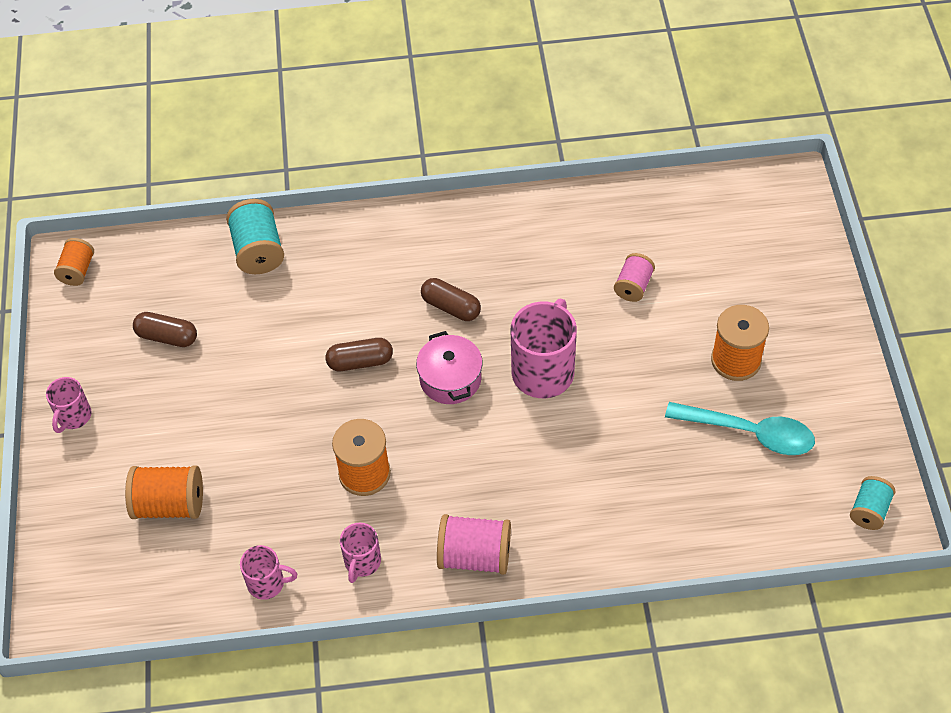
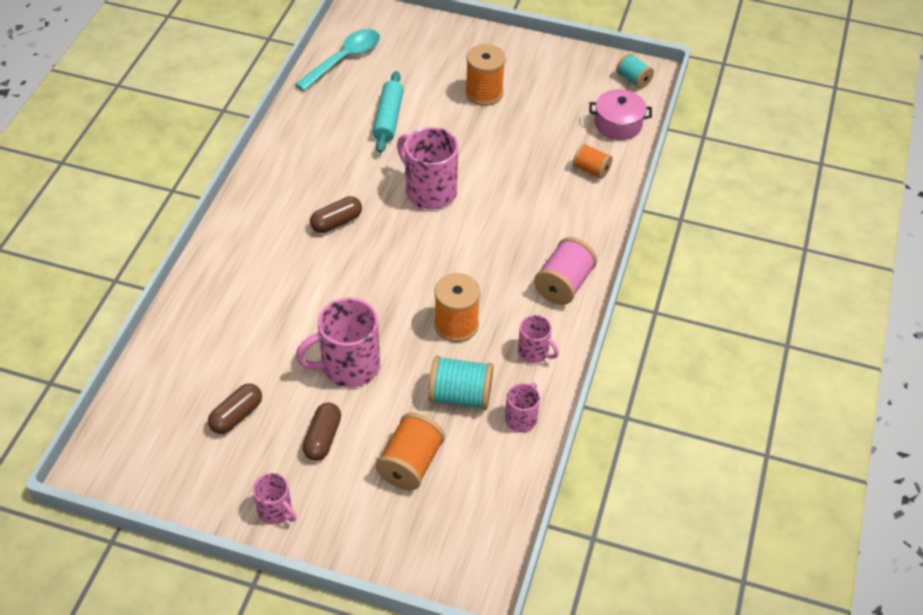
camera: 70 degrees left, 5 degrees down
orange spool [54,238,94,286] -> orange spool moved to [573,143,613,179]
turquoise spool [226,199,284,274] -> turquoise spool moved to [428,356,493,410]
brown capsule [326,338,393,371] -> brown capsule moved to [303,403,341,461]
pink pot [416,331,483,404] -> pink pot moved to [589,89,652,140]
pink spool [614,253,655,302] -> turquoise rolling pin [373,71,404,153]
turquoise spoon [665,402,815,455] -> turquoise spoon moved to [295,29,380,91]
none -> pink mug [296,298,380,387]

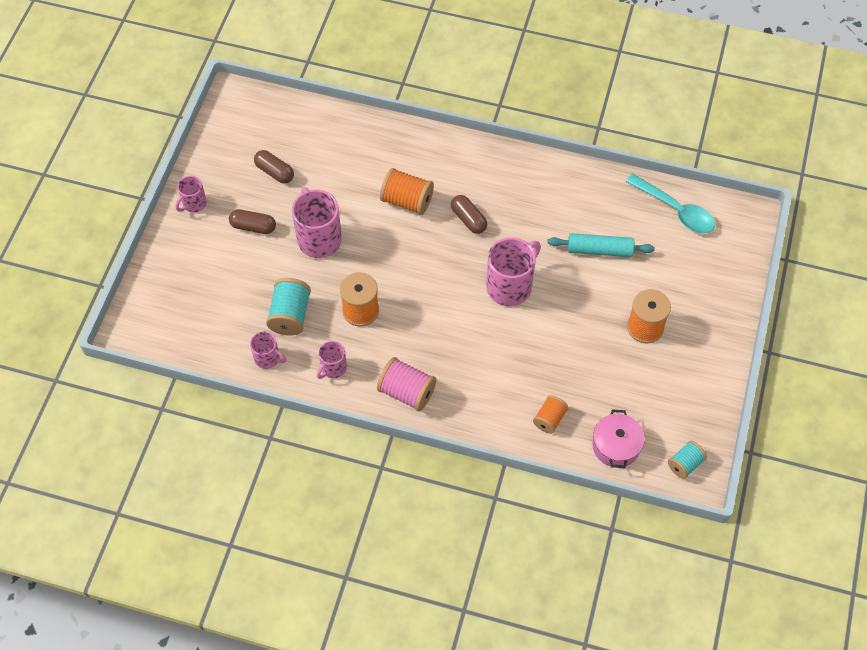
camera: 90 degrees right, 10 degrees up
orange spool [375,413,445,491] -> orange spool moved to [380,168,434,215]

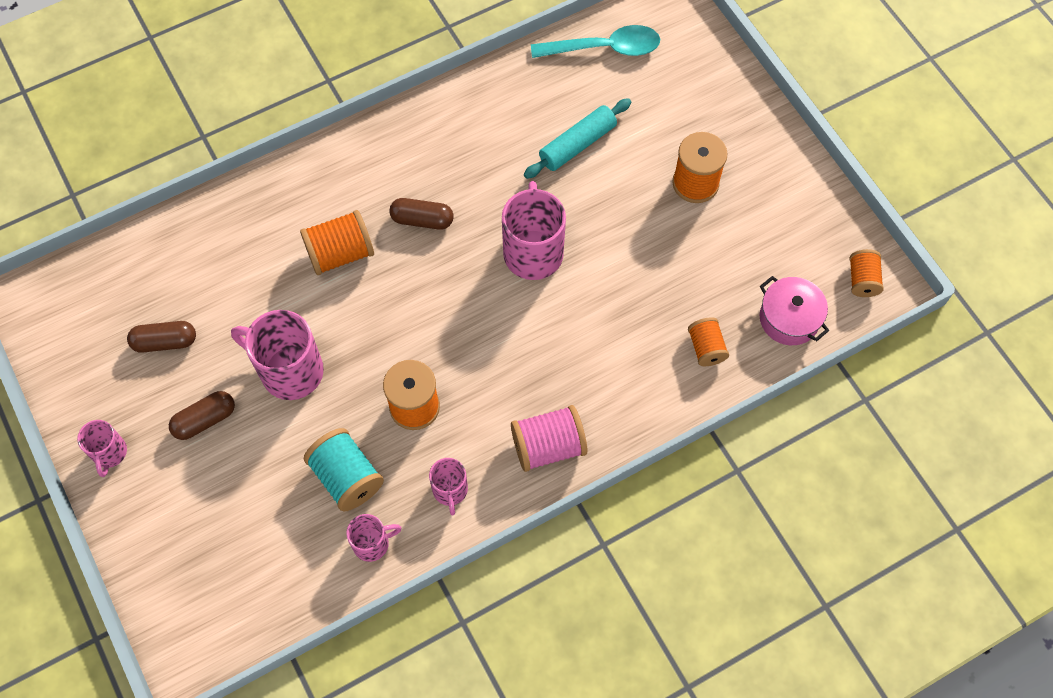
camera: 45 degrees left, 5 degrees up
turquoise spool [668,441,707,479] -> orange spool [849,249,884,297]

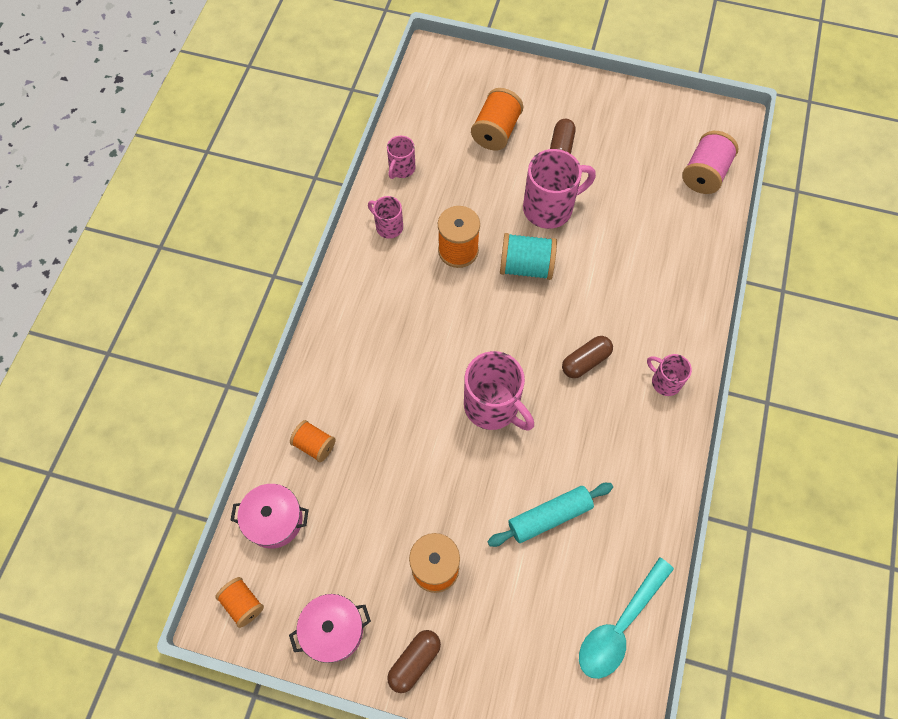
camera: 135 degrees right, 0 degrees up
pink mug [77,420,127,477] -> pink mug moved to [647,354,692,396]
brown capsule [127,321,196,353] -> brown capsule moved to [387,630,441,693]
orange spool [300,210,374,275] -> orange spool moved to [471,88,523,151]
turquoise spool [304,428,384,511] -> turquoise spool moved to [500,233,557,280]
pink spool [511,405,588,472] -> pink spool moved to [682,131,738,194]
turquoise rolling pin [524,98,631,179] -> turquoise rolling pin turned 60 degrees clockwise [487,483,613,547]
none -> pink pot [289,594,371,663]

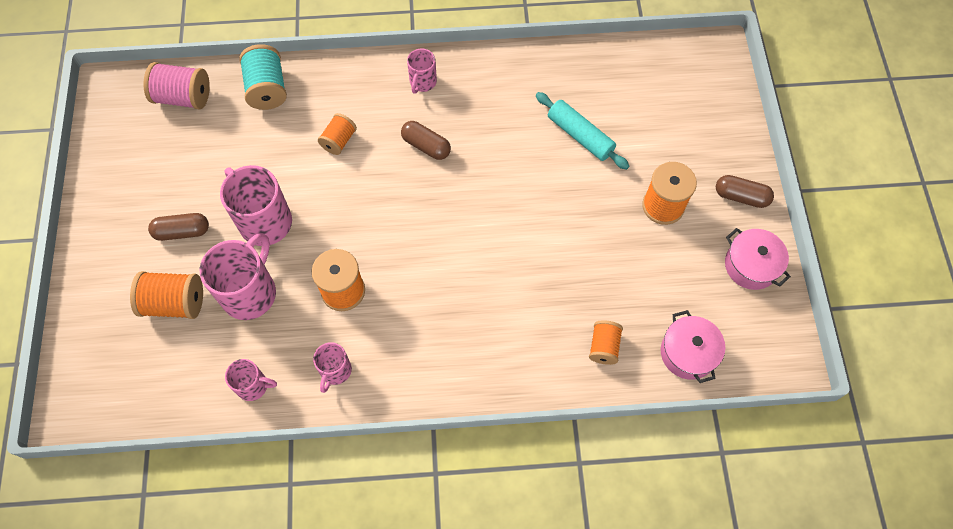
camera: 110 degrees left, 0 degrees up
orange spool [215,577,264,628] -> orange spool moved to [318,113,357,155]
pink mug [464,351,534,431] -> pink mug moved to [200,233,276,320]
turquoise spool [500,233,557,280] -> turquoise spool moved to [239,44,287,110]
turquoise spoon [579,557,674,679] -> none

